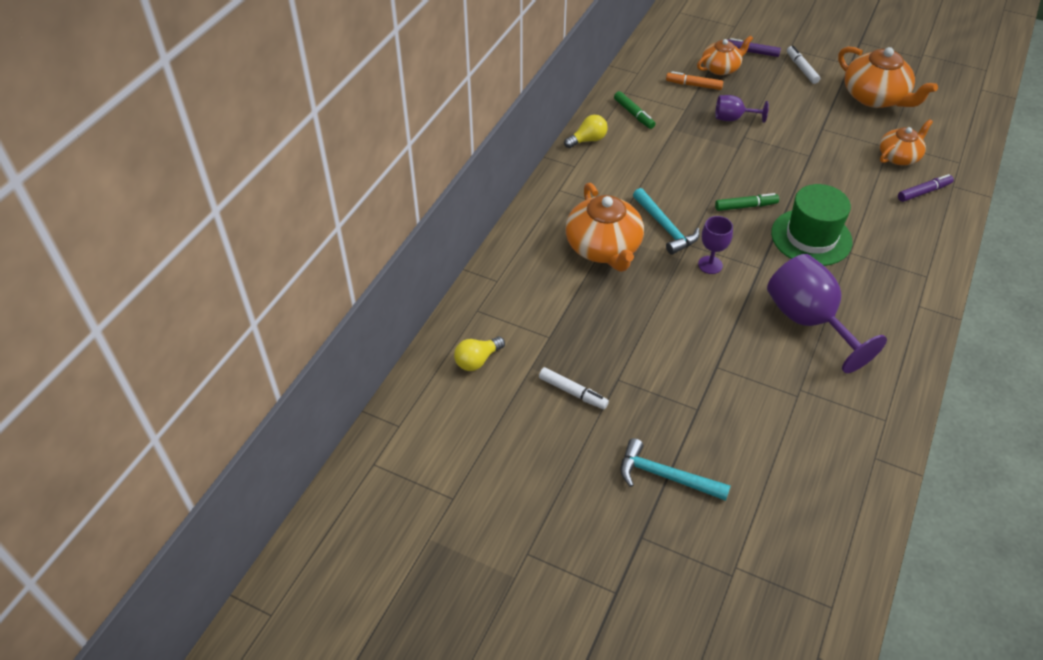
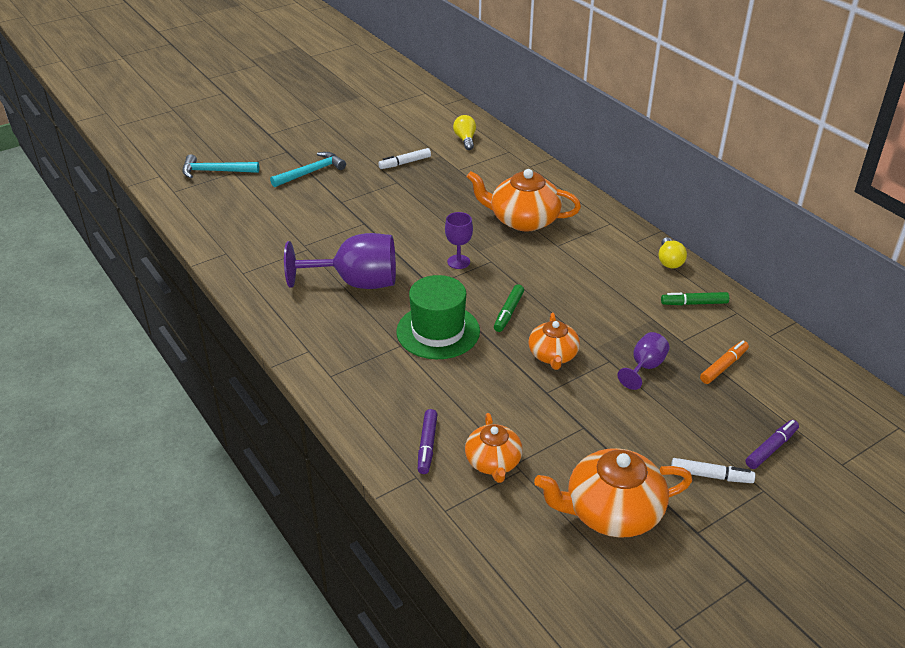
camera: 120 degrees right, 10 degrees down
turquoise hammer [633,188,700,255] -> turquoise hammer moved to [182,154,259,178]
orange teapot [697,35,753,75] -> orange teapot moved to [528,313,580,370]

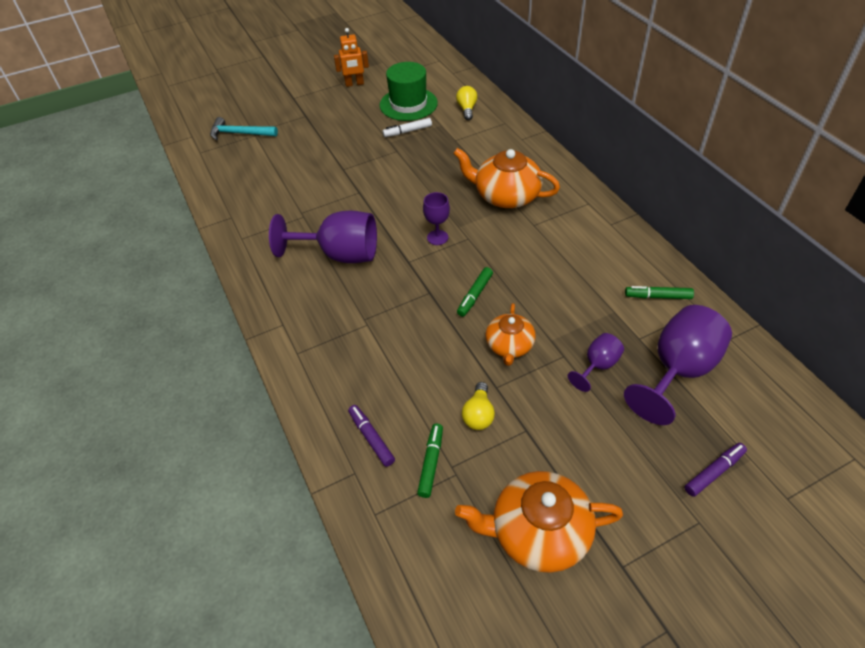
camera: 10 degrees right, 10 degrees up
turquoise hammer [270,152,346,187] -> none
green hat [396,275,480,359] -> green hat moved to [379,62,438,121]
purple marker [418,409,438,474] -> purple marker turned 135 degrees clockwise [348,405,395,467]
orange teapot [465,413,523,483] -> green marker [417,424,443,498]
yellow light bulb [659,237,687,269] -> yellow light bulb moved to [462,382,495,430]
white marker [671,458,755,483] -> none
orange marker [700,341,749,384] -> purple goblet [624,305,732,425]
none -> orange robot [334,28,369,87]

